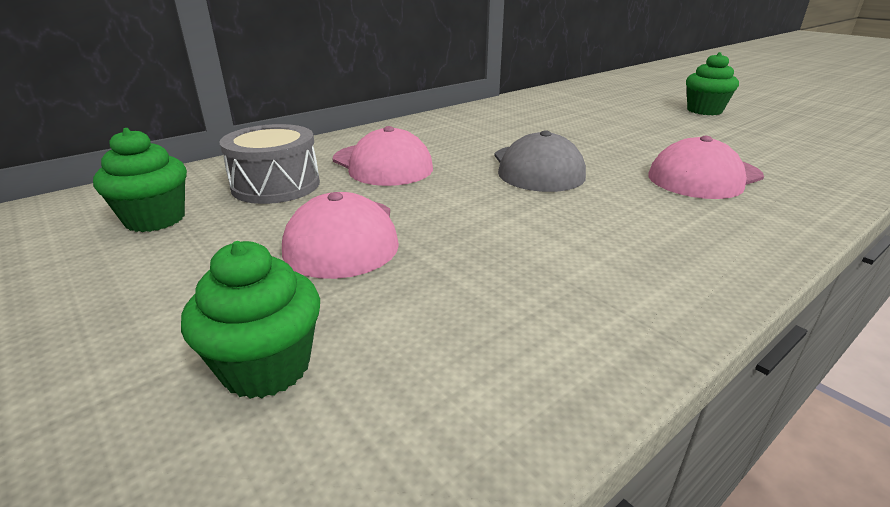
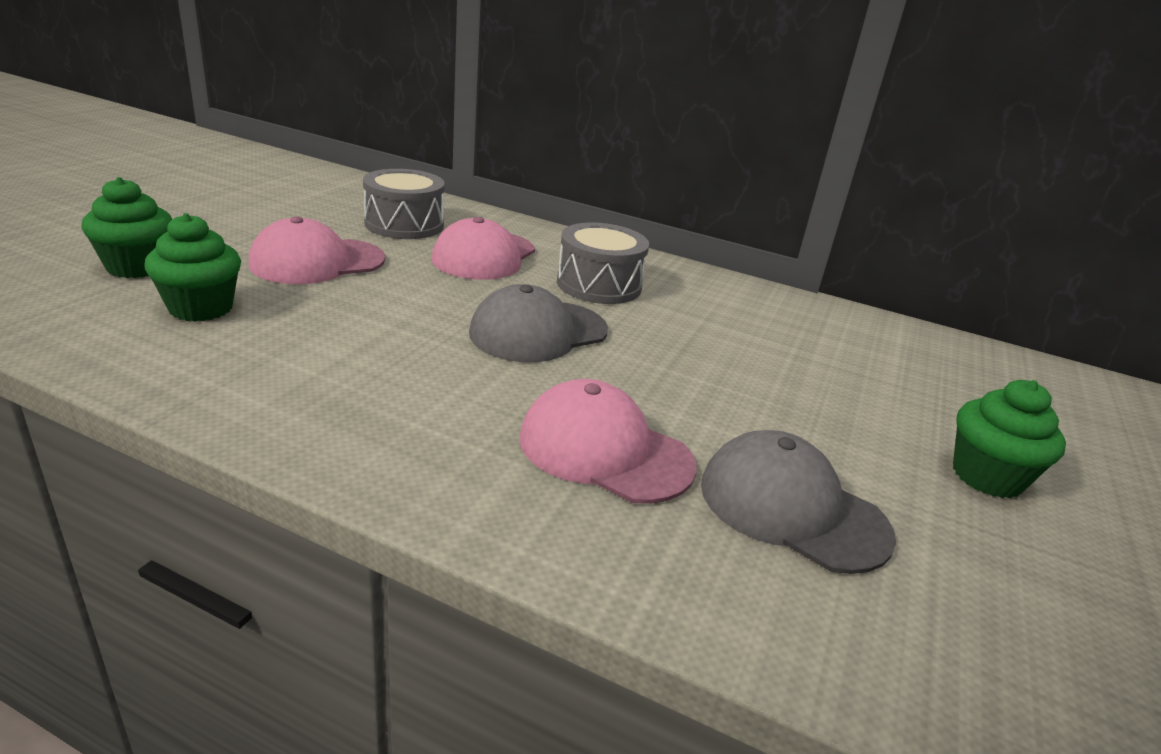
camera: 60 degrees right, 0 degrees up
green cupcake [93,128,187,232] -> green cupcake moved to [144,213,241,322]
none -> grey drum [557,222,649,304]
none -> grey cap [701,430,896,574]

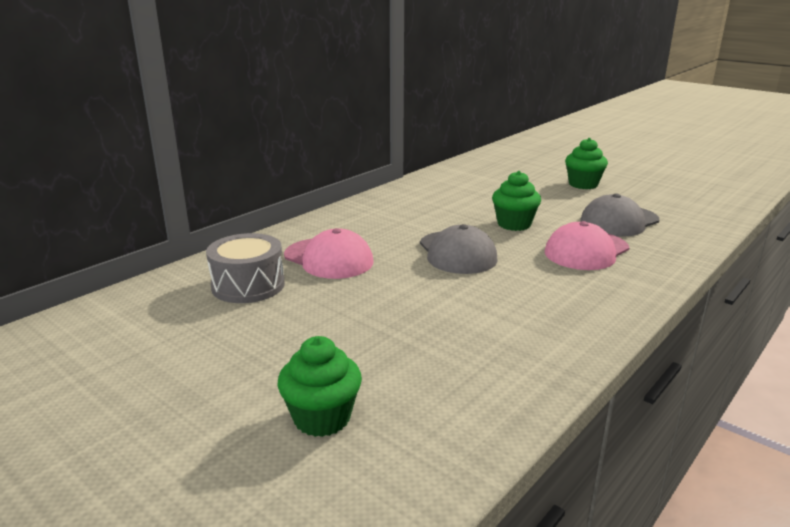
camera: 70 degrees left, 5 degrees down
green cupcake [144,213,241,322] -> green cupcake moved to [492,171,541,231]
pink cap [249,216,385,284] -> none
grey drum [557,222,649,304] -> none

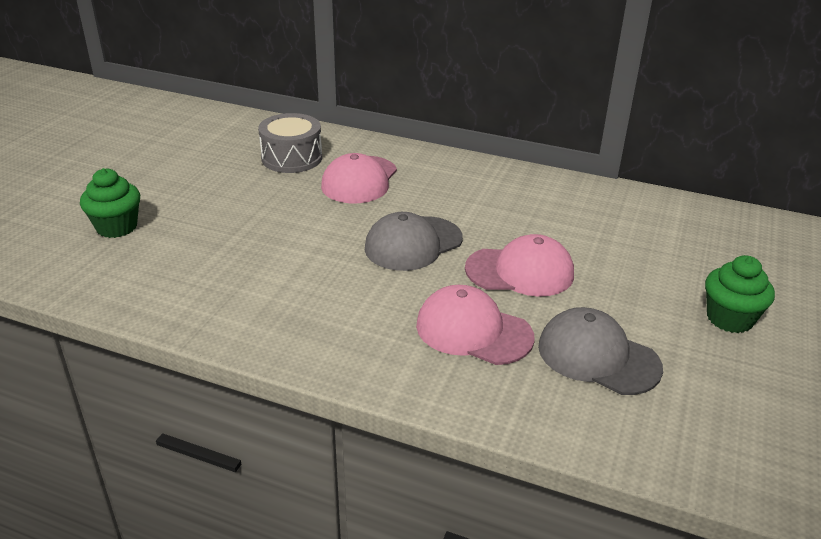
camera: 70 degrees right, 10 degrees up
green cupcake [492,171,541,231] -> pink cap [465,234,574,297]

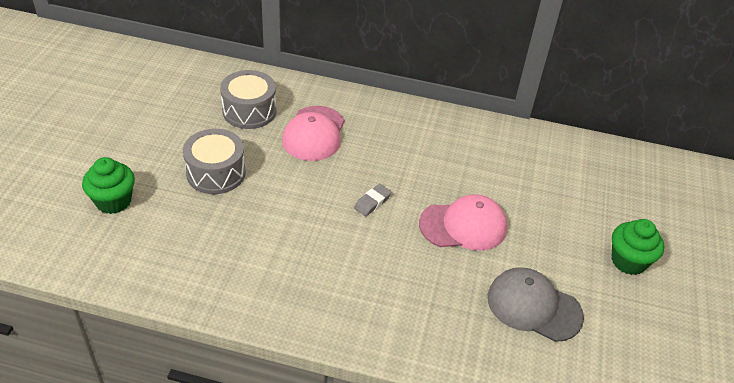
camera: 10 degrees left, 10 degrees up
grey cap [365,212,463,271] -> grey eraser [354,184,392,216]
pink cap [416,285,535,365] -> none
none -> grey drum [183,129,246,194]

